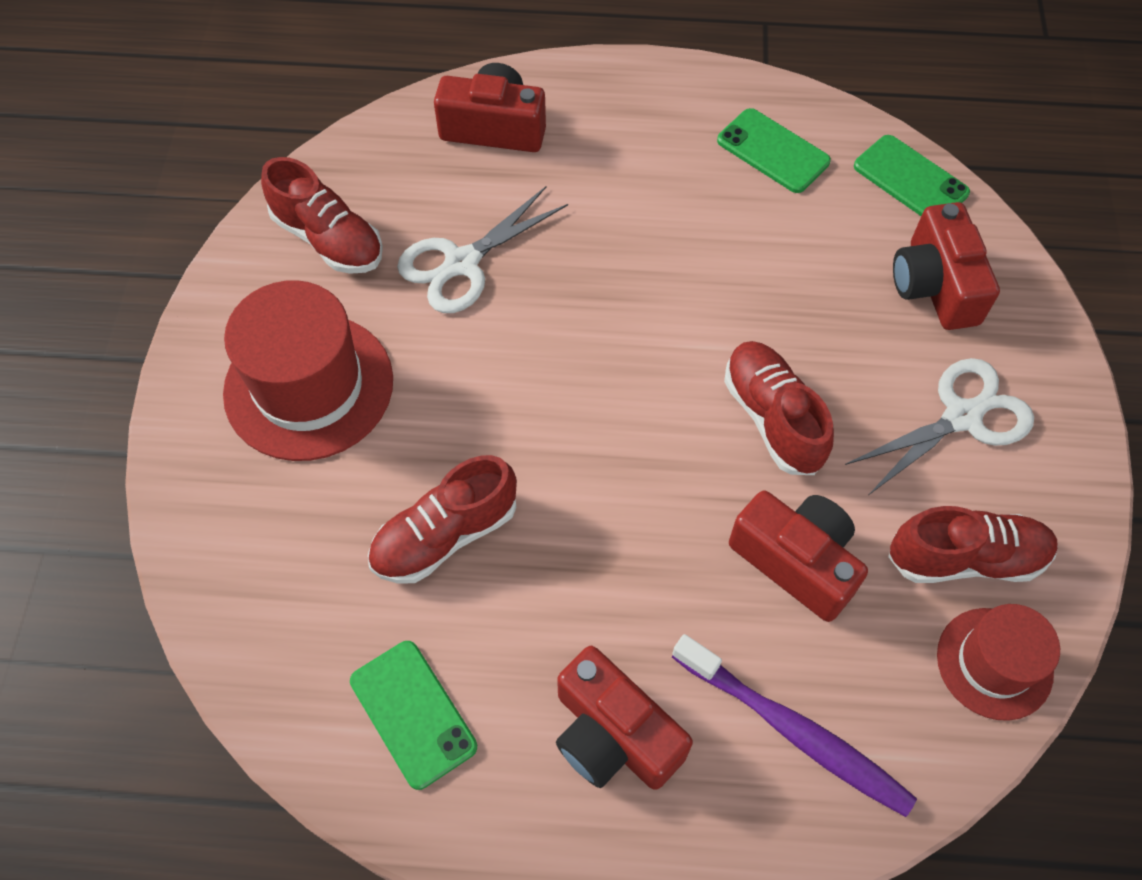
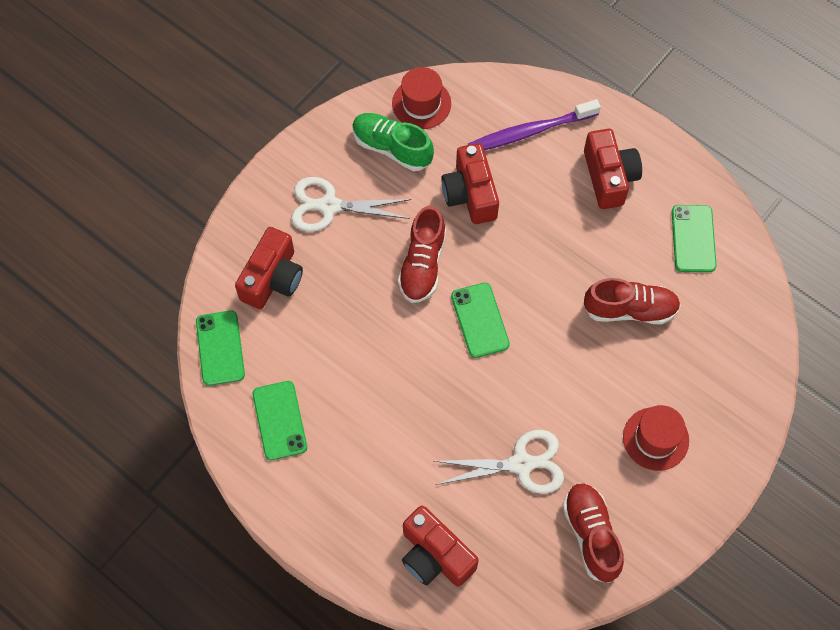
camera: 145 degrees left, 5 degrees up
red hat [223,280,393,461] -> red hat [623,405,689,471], size x0.60
purple toothbrush [672,634,917,817] -> purple toothbrush turned 90 degrees counterclockwise [468,99,601,150]
red shoe [888,506,1058,583] -> green shoe [352,113,434,171]
none -> green phone [451,282,510,358]

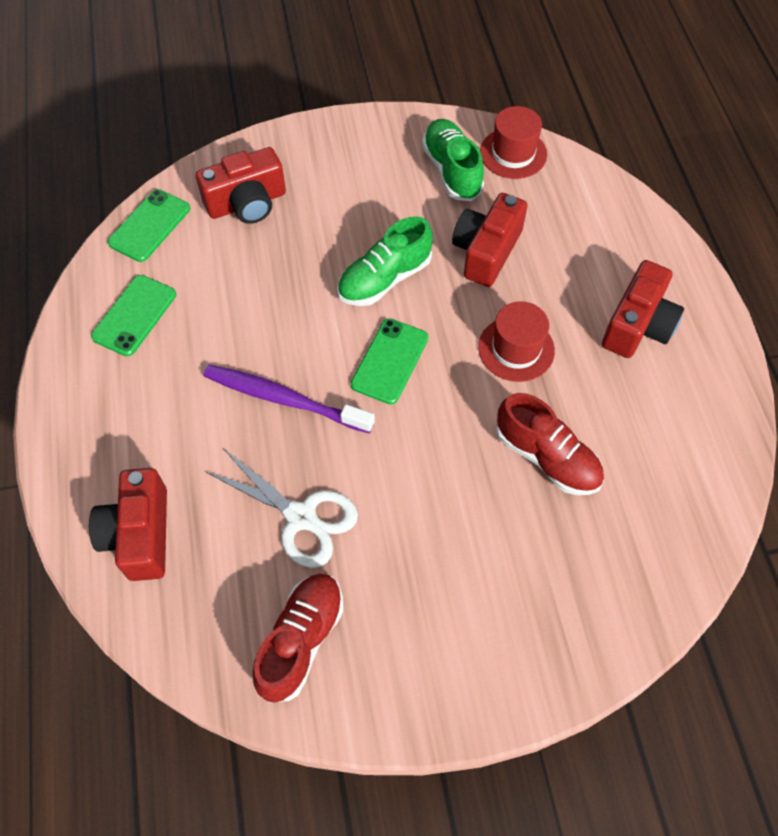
camera: 40 degrees right, 5 degrees down
white scissors [291,177,411,232] -> none
red shoe [398,206,446,303] -> green shoe [337,216,433,306]
purple toothbrush [468,99,601,150] -> purple toothbrush moved to [204,365,375,433]
red hat [623,405,689,471] -> red hat moved to [478,301,555,382]
green phone [672,205,717,272] -> none

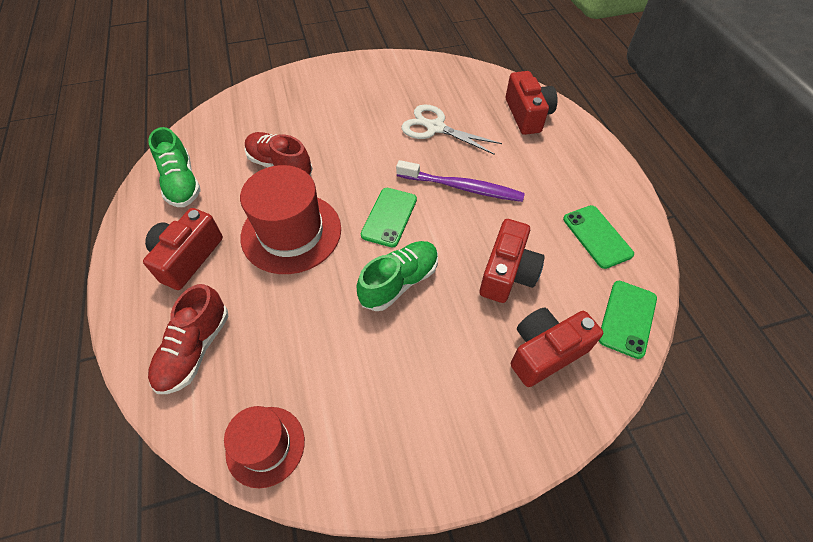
camera: 175 degrees right, 5 degrees down
green phone [91,275,176,356] -> green phone turned 45 degrees counterclockwise [563,205,634,269]
red shoe [252,574,343,703] -> red shoe moved to [148,284,228,394]
green shoe [422,119,484,201] -> green shoe moved to [148,127,201,207]
red camera [452,193,527,287] -> red camera moved to [480,219,545,303]
red hat [478,301,555,382] -> red hat [240,165,341,274], size x1.67

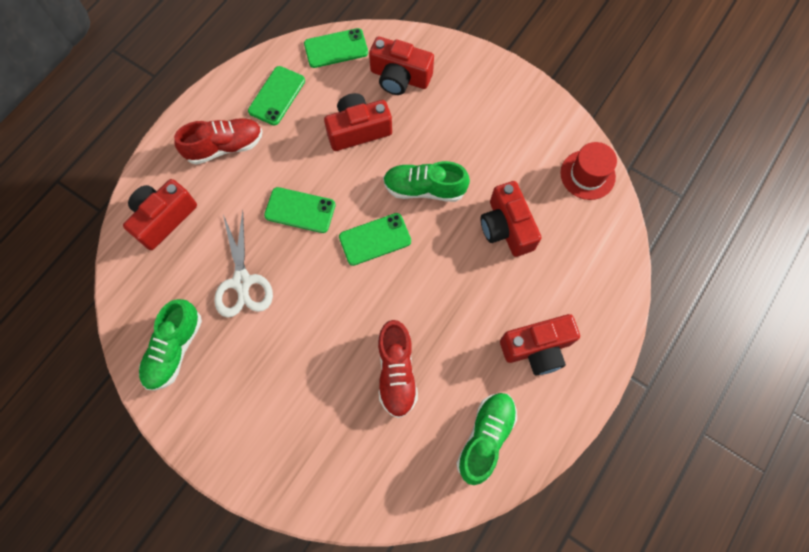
camera: 130 degrees left, 15 degrees up
red shoe [148,284,228,394] -> red shoe moved to [174,118,263,165]
red hat [240,165,341,274] -> none
purple toothbrush [396,160,525,202] -> green phone [264,187,336,233]
none -> green shoe [139,299,202,391]
none -> red camera [480,181,542,257]

